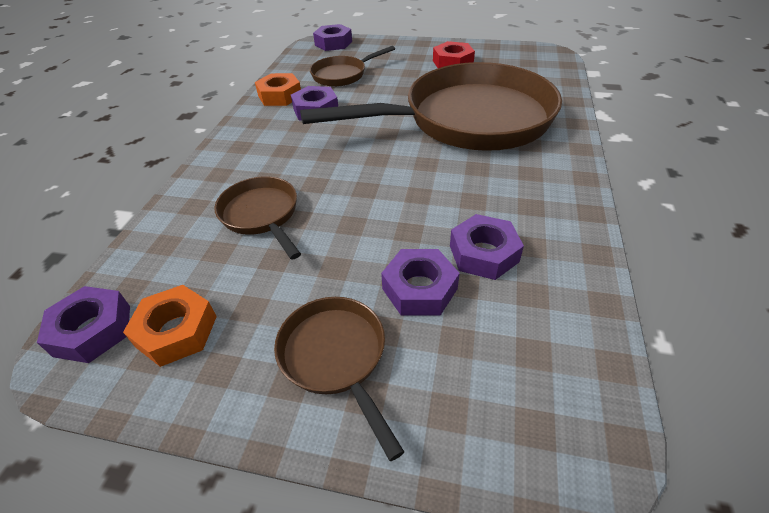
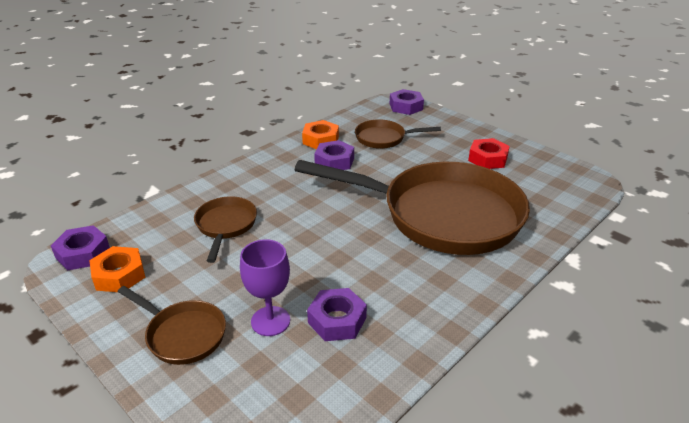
camera: 30 degrees right, 10 degrees down
brown pan [274,297,404,461] -> brown pan turned 120 degrees clockwise [117,286,226,365]
purple nut [381,249,460,316] -> purple goblet [240,239,290,336]

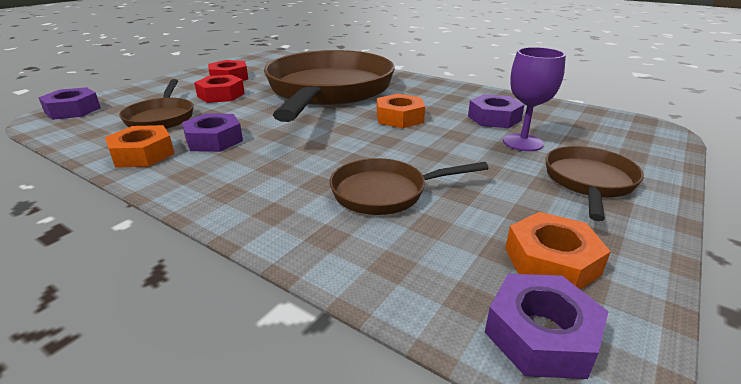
camera: 100 degrees left, 5 degrees down
none -> red nut [194,75,245,103]
none -> orange nut [377,94,425,128]

